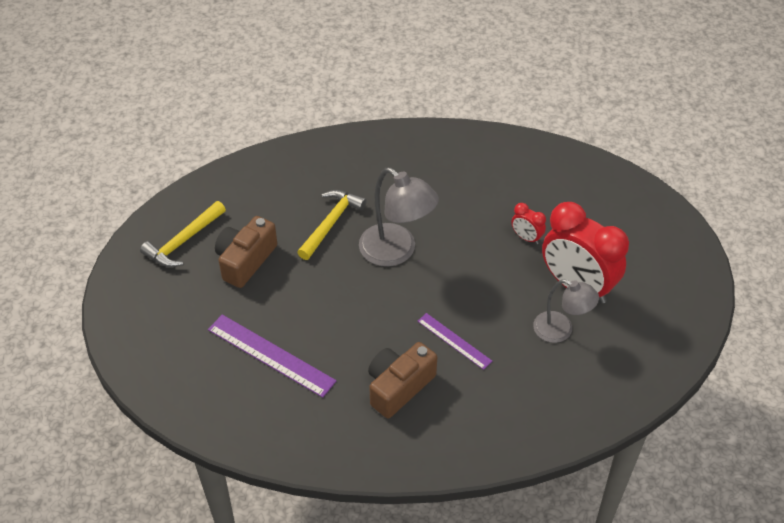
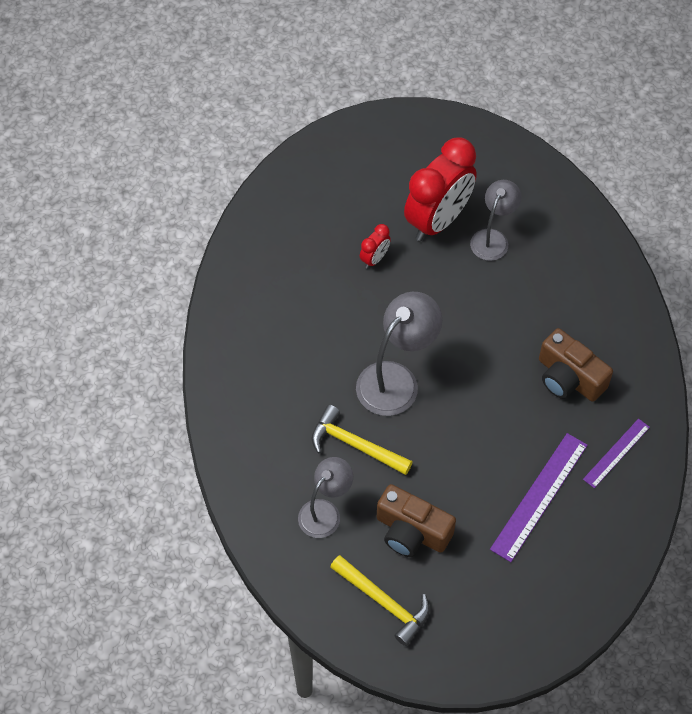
camera: 90 degrees left, 10 degrees up
purple ruler [418,313,492,370] -> purple ruler moved to [583,419,650,488]
none -> grey lamp [298,457,353,538]

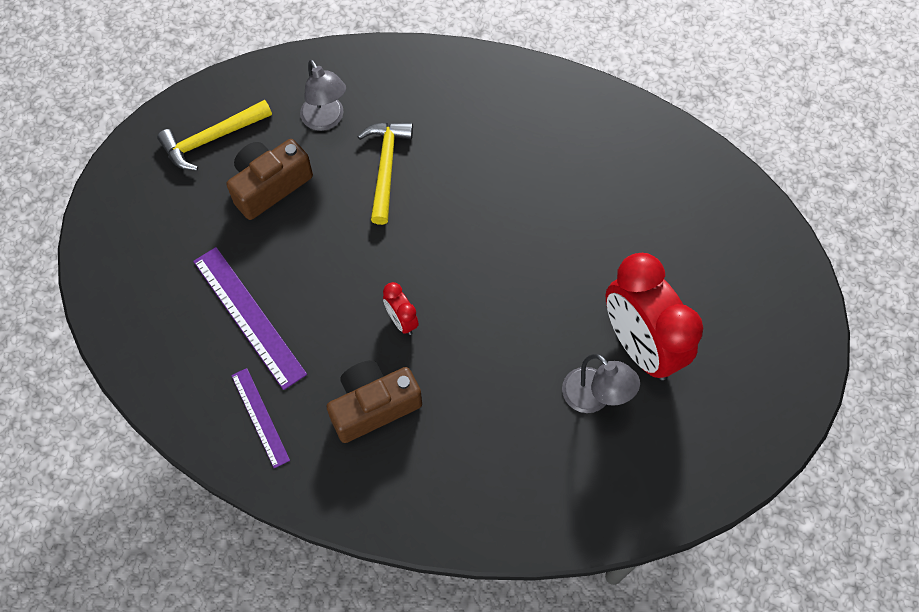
camera: 110 degrees right, 5 degrees up
yellow hammer [311,405,412,475] -> yellow hammer turned 45 degrees counterclockwise [357,123,413,225]
grey lamp [356,292,442,416] -> none
red clock [360,224,391,269] -> red clock moved to [383,282,419,335]

